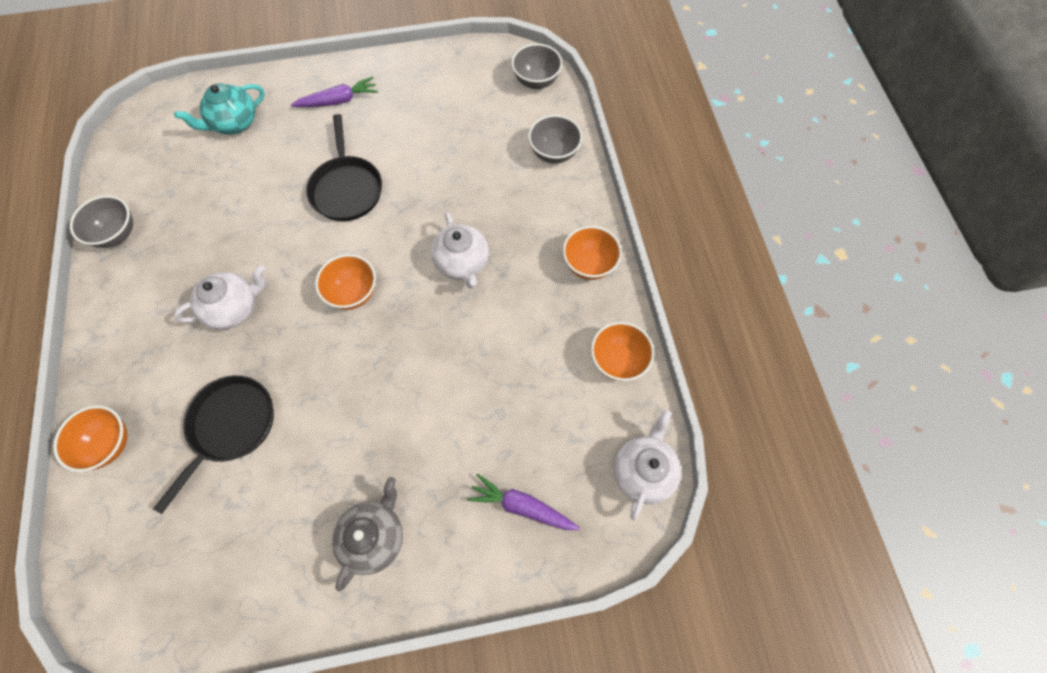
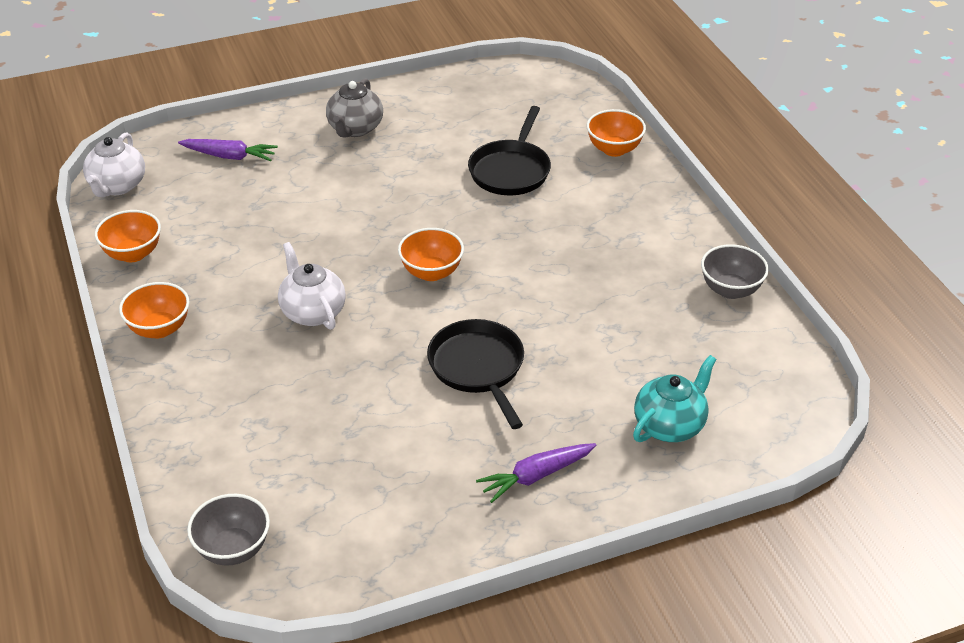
camera: 170 degrees right, 25 degrees down
white teapot [174,265,266,330] -> none
grey bowl [528,115,582,163] -> none

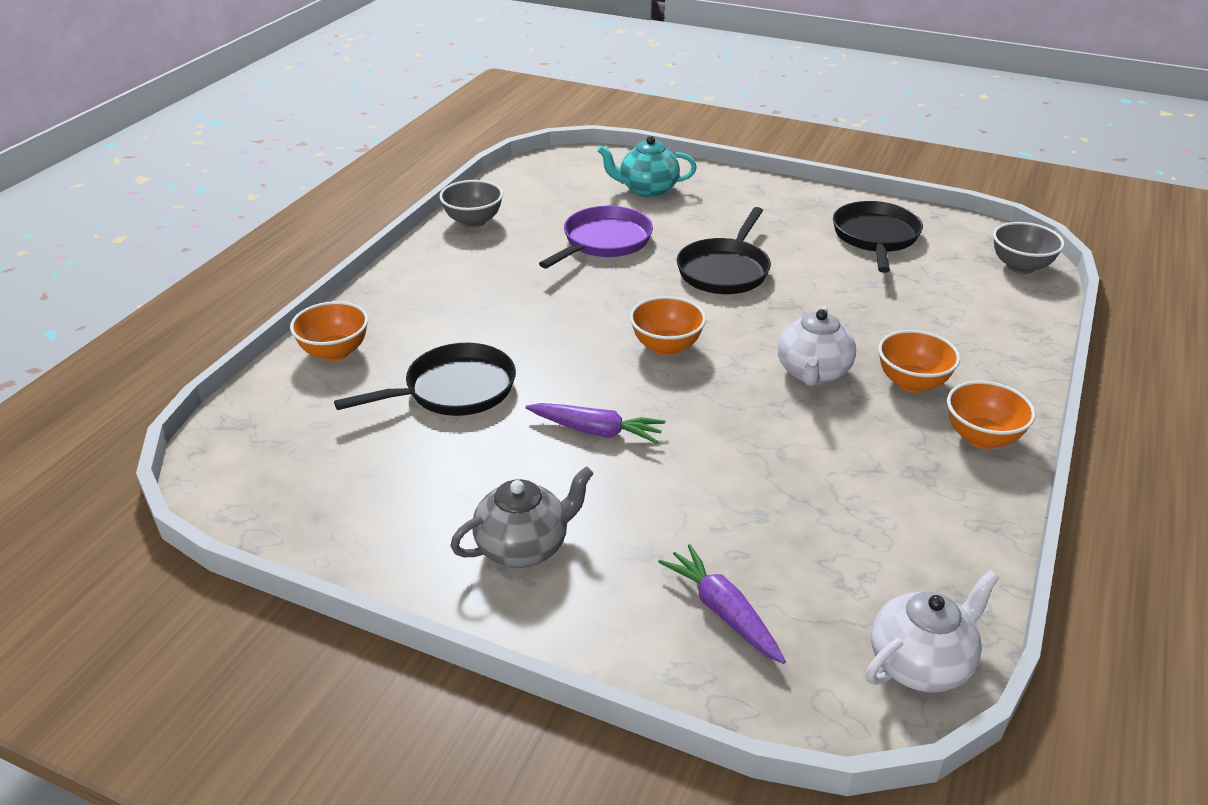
camera: 135 degrees left, 5 degrees down
orange bowl [95,210,161,262] -> orange bowl moved to [878,330,960,393]
purple carrot [476,443,597,503] -> purple carrot moved to [526,403,665,444]
none -> purple pan [539,206,653,268]
none -> black pan [833,201,923,273]

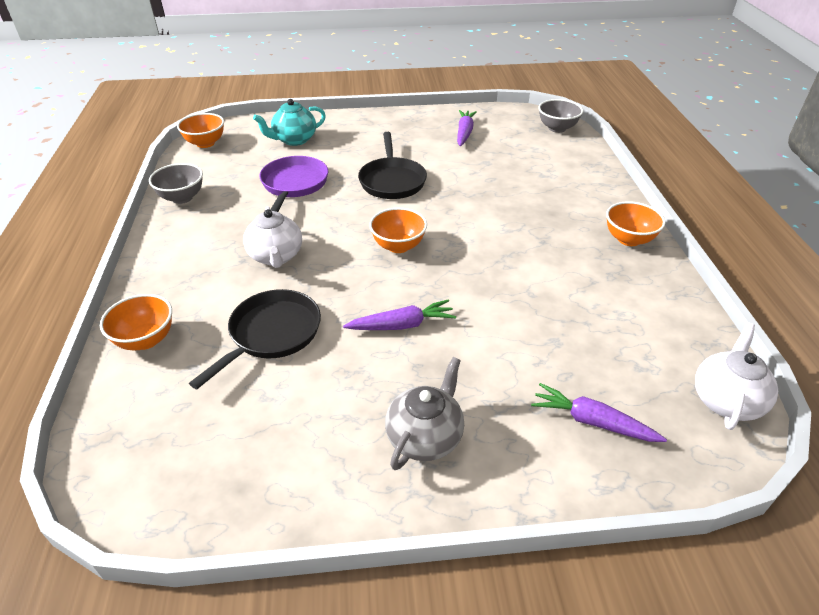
camera: 30 degrees left, 5 degrees up
white teapot [778,306,856,386] -> white teapot moved to [243,206,302,268]
black pan [833,201,923,273] -> purple carrot [457,110,477,146]
orange bowl [878,330,960,393] -> orange bowl moved to [177,113,224,148]

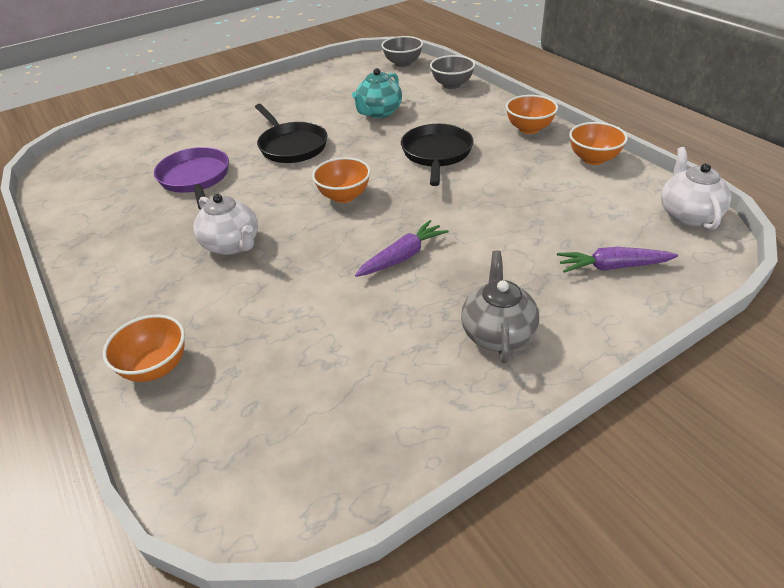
camera: 25 degrees left, 0 degrees up
grey bowl [149,163,203,204] -> grey bowl moved to [430,55,475,89]
orange bowl [177,113,224,148] -> orange bowl moved to [569,122,628,165]
black pan [189,289,321,389] -> black pan moved to [401,124,474,186]
turquoise teapot [253,99,326,146] -> turquoise teapot moved to [352,68,402,118]
purple carrot [457,110,477,146] -> none

